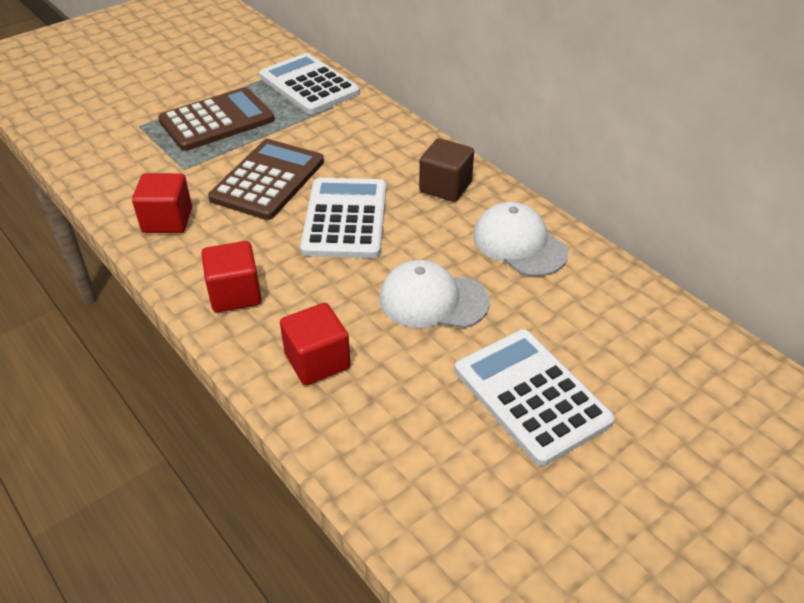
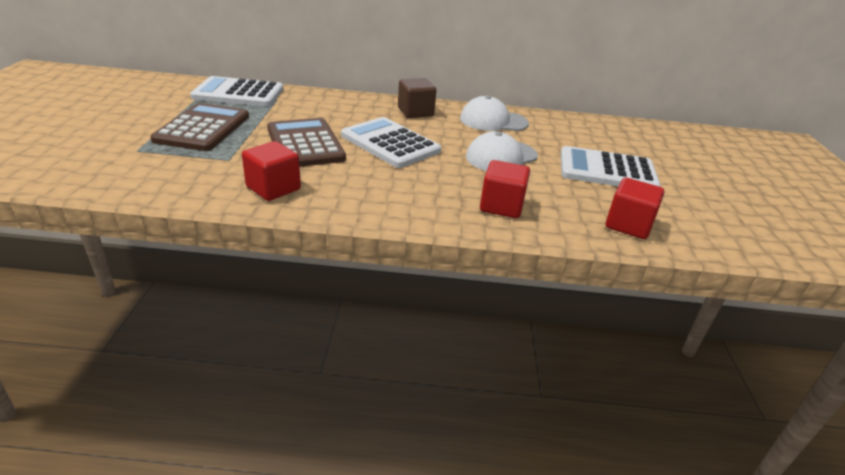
camera: 50 degrees left, 10 degrees down
red cube [201,241,262,312] -> red cube moved to [606,178,664,239]

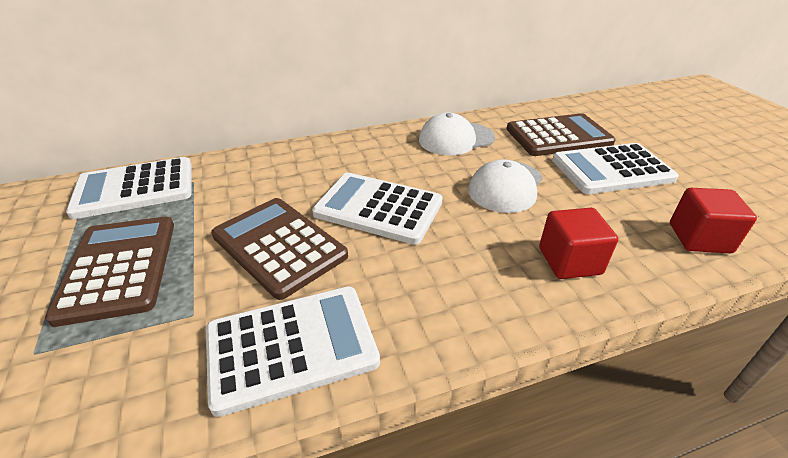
camera: 20 degrees left, 5 degrees up
red cube [242,141,301,201] -> white calculator [206,286,380,417]
brown cube [398,78,436,118] -> none
none -> brown calculator [507,113,616,156]

